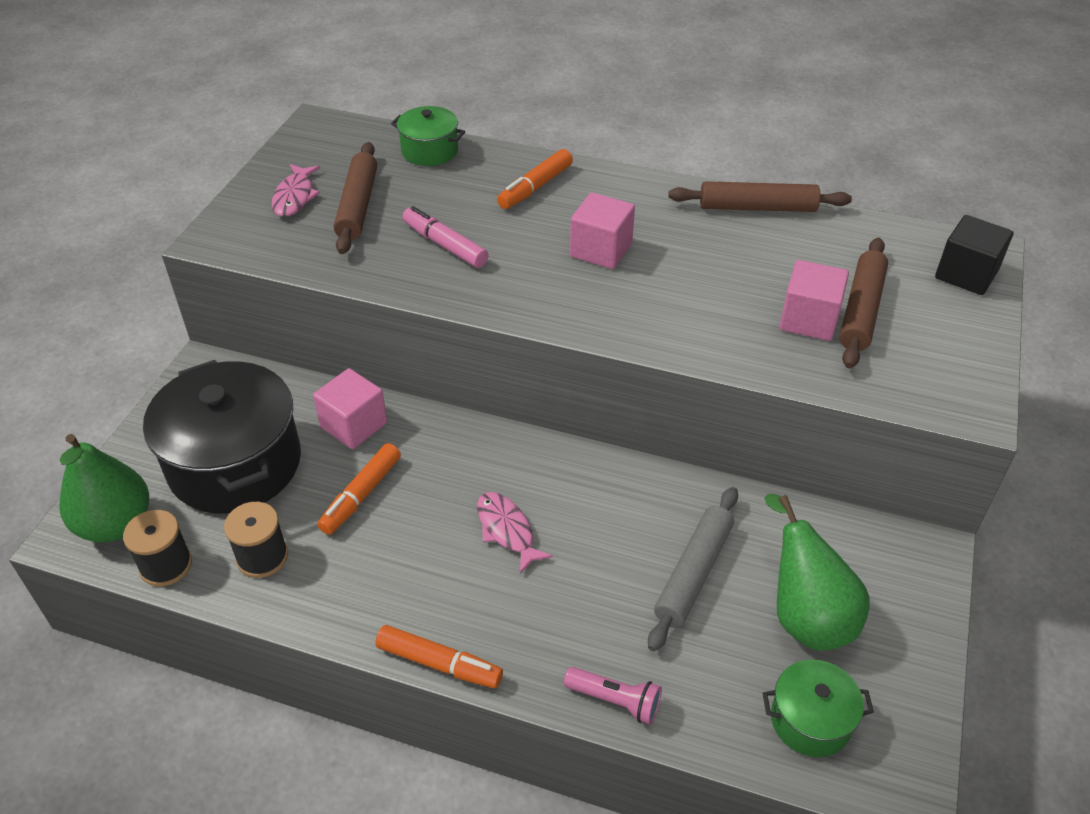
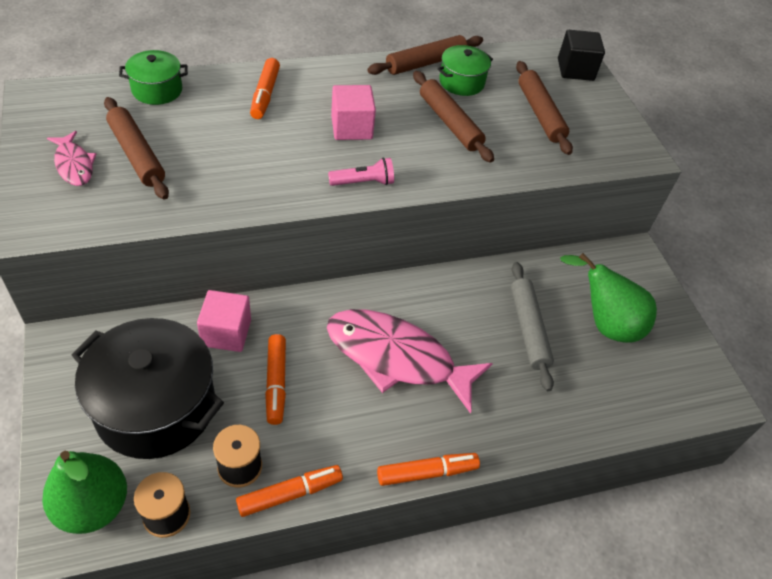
camera: 40 degrees left, 5 degrees up
pink marker [402,206,488,268] -> none
pink fish [477,492,553,574] -> pink fish [327,309,493,414], size x2.11
pink flashlight [564,667,662,724] -> pink flashlight moved to [328,158,394,186]
green pot [763,659,874,757] -> green pot moved to [437,45,493,96]
pink cube [779,260,849,341] -> none
none -> orange marker [236,465,343,517]
none -> brown rolling pin [413,71,494,163]

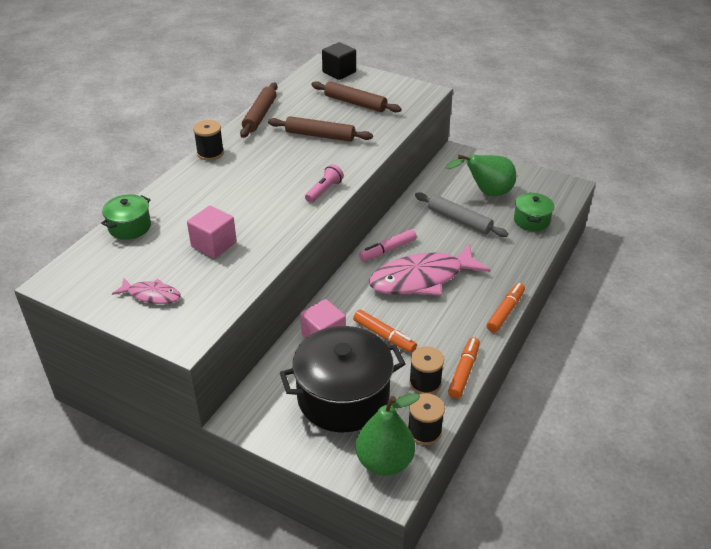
camera: 40 degrees left, 10 degrees down
brown rolling pin [104,97,169,200] -> none
orange marker [250,58,280,119] -> none
pink cube [331,85,376,140] -> pink cube moved to [187,206,237,258]
green pot [437,45,493,96] -> green pot moved to [514,193,554,231]
none -> black spool [193,120,224,161]
none -> pink marker [359,229,417,261]

